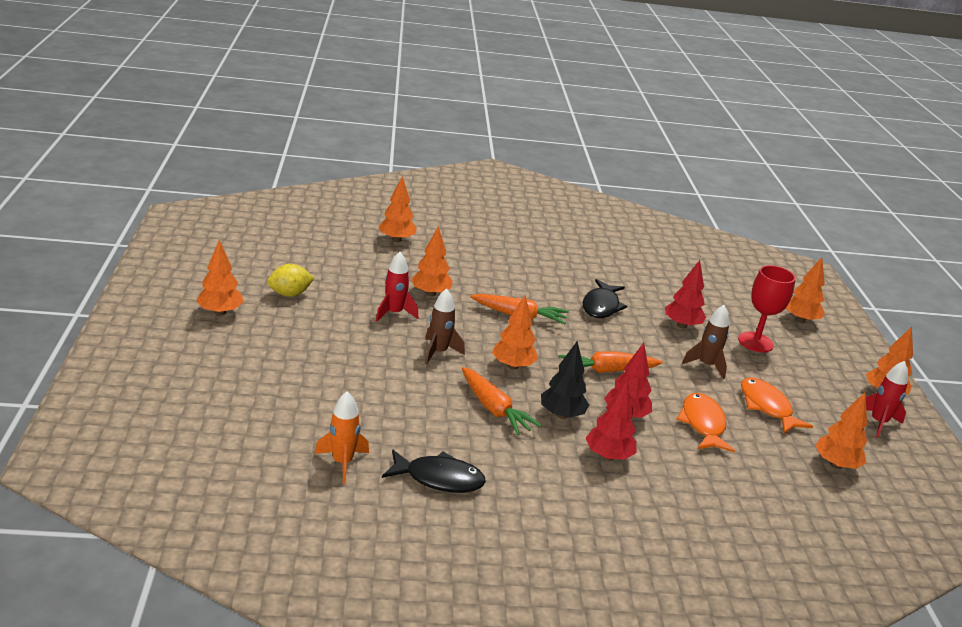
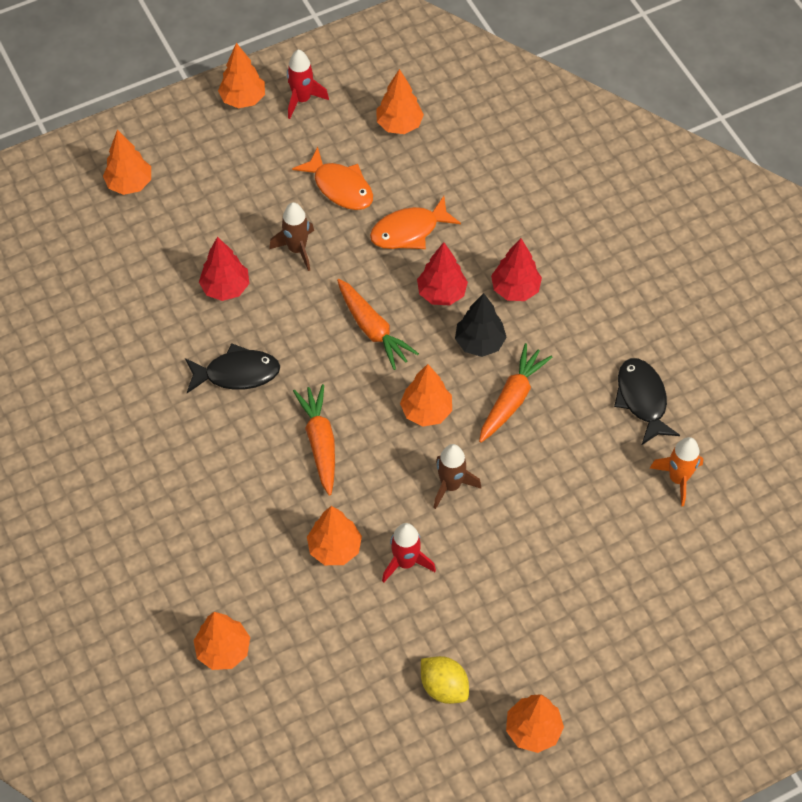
camera: 110 degrees left, 30 degrees up
red goblet [738,265,796,352] -> none
orange fish [741,378,813,434] -> orange fish turned 90 degrees counterclockwise [292,147,373,210]

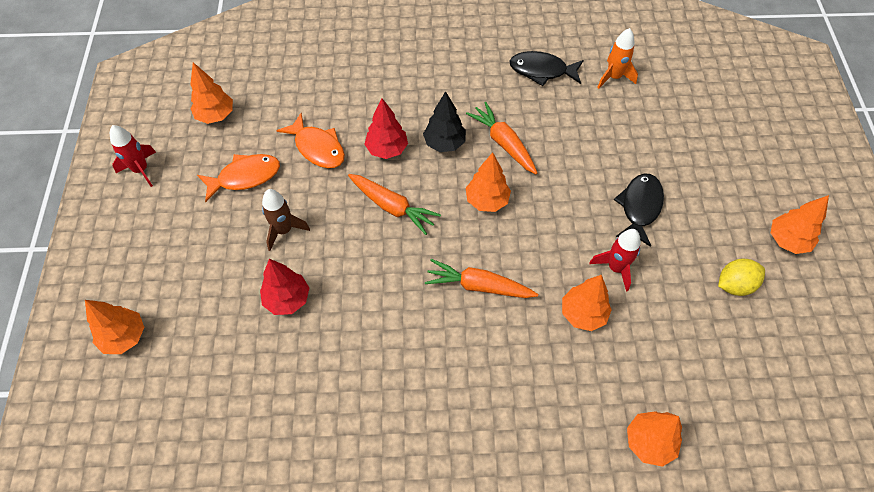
camera: 65 degrees left, 0 degrees up
black fish [185,343,280,393] -> black fish moved to [614,174,664,247]
orange tree [218,43,265,108] -> none
orange carrot [337,279,419,370] -> orange carrot turned 45 degrees clockwise [348,174,441,235]
orange fish [370,196,461,249] -> orange fish turned 45 degrees counterclockwise [276,113,345,168]
brown rocket [433,444,481,509] -> none
red tree [491,238,542,301] -> none

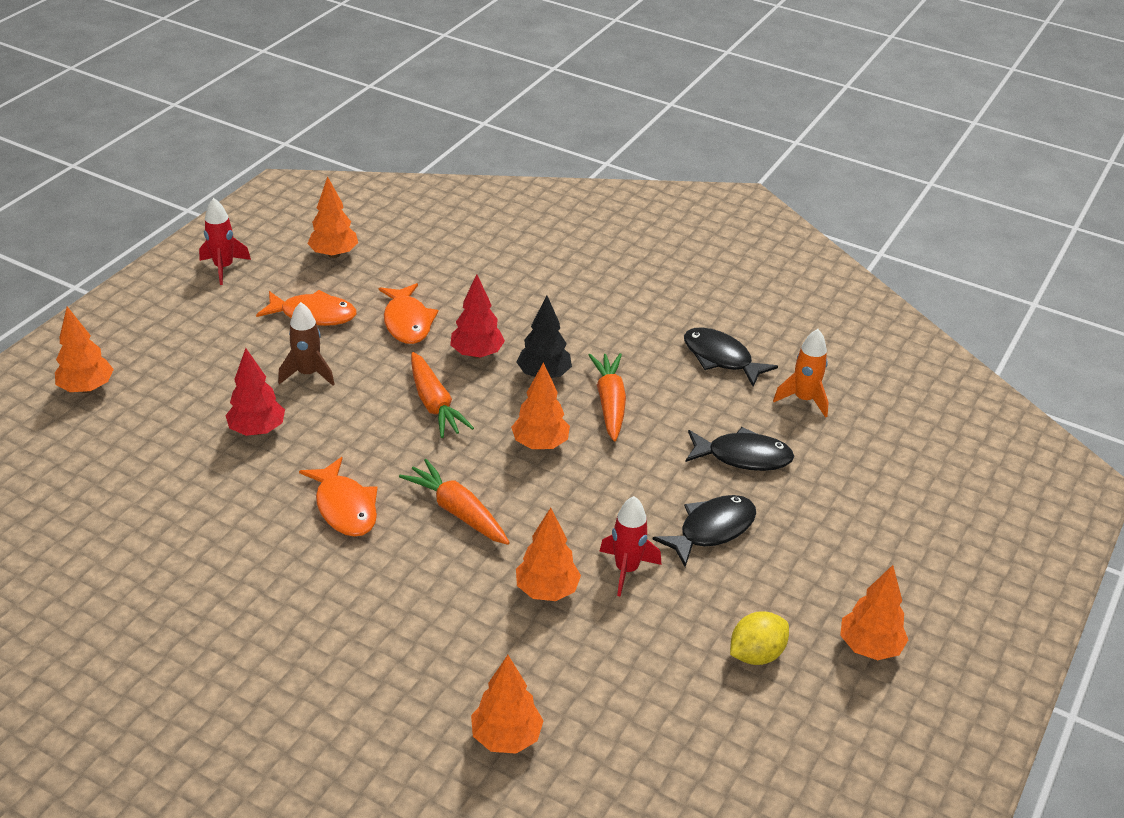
camera: 30 degrees right, 20 degrees down
yellow lemon [718,259,765,296] -> yellow lemon turned 45 degrees counterclockwise [730,611,789,665]
none -> orange fish [299,457,378,537]
none -> black fish [685,427,794,471]

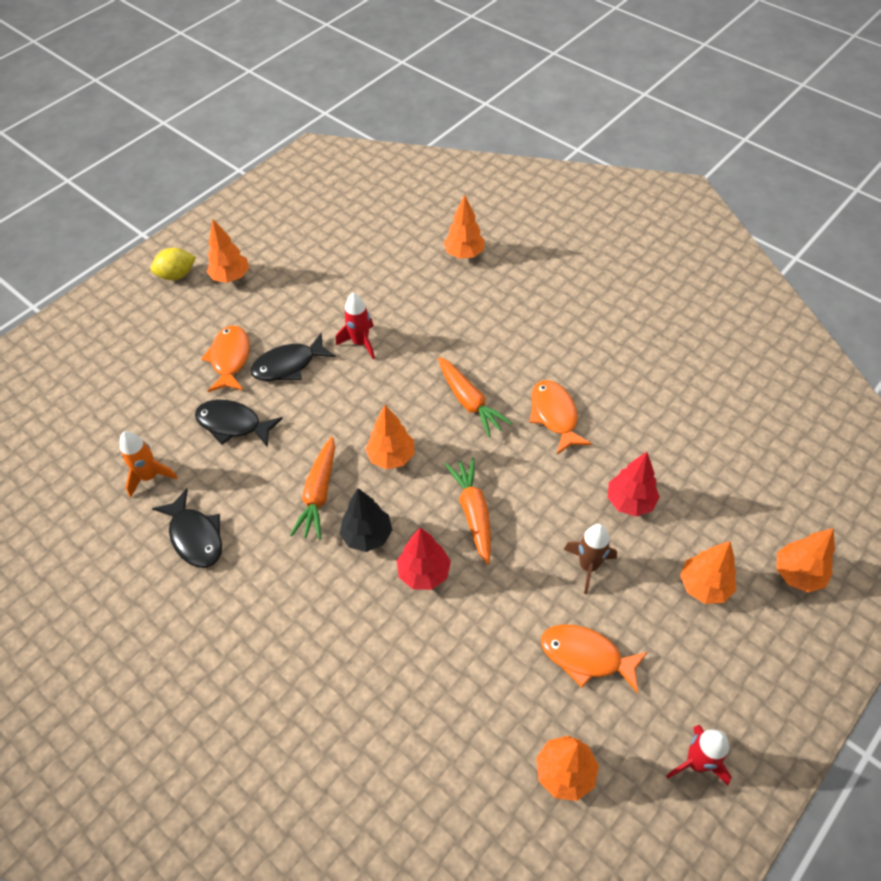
camera: 165 degrees left, 15 degrees up
orange fish [379,283,439,344] -> orange fish moved to [201,325,250,392]
orange tree [516,508,581,601] -> orange tree moved to [680,541,736,604]
yellow lemon [730,611,789,665] -> yellow lemon moved to [151,248,196,280]

